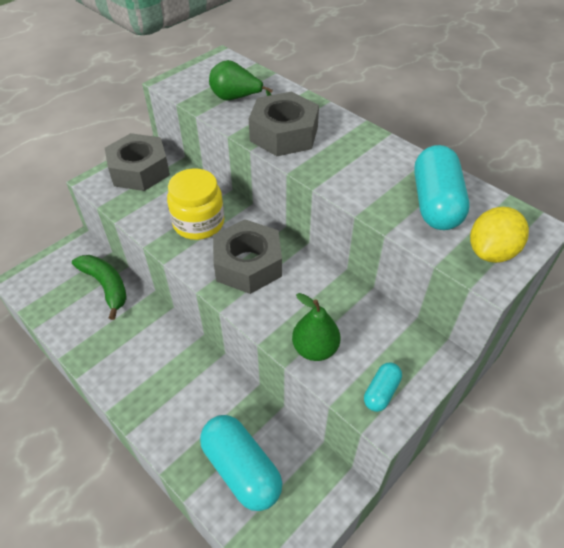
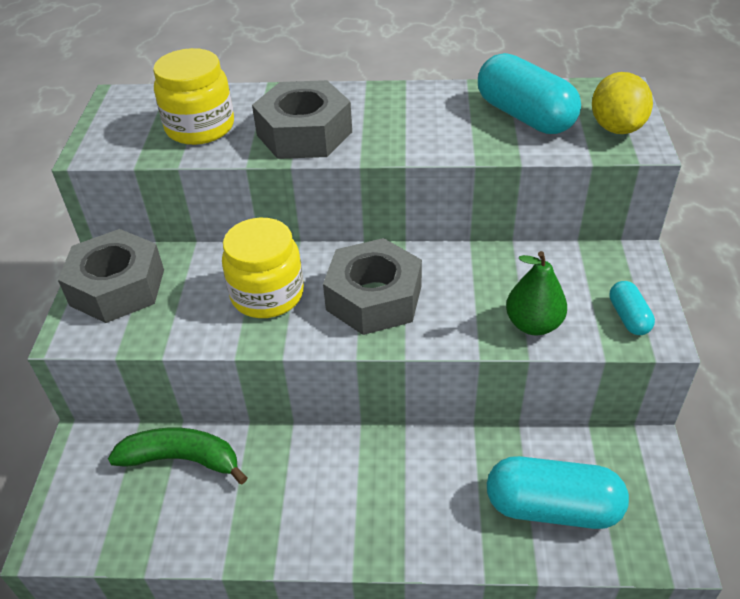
camera: 40 degrees left, 5 degrees down
green pear [209,60,273,101] -> yellow jar [153,48,234,145]

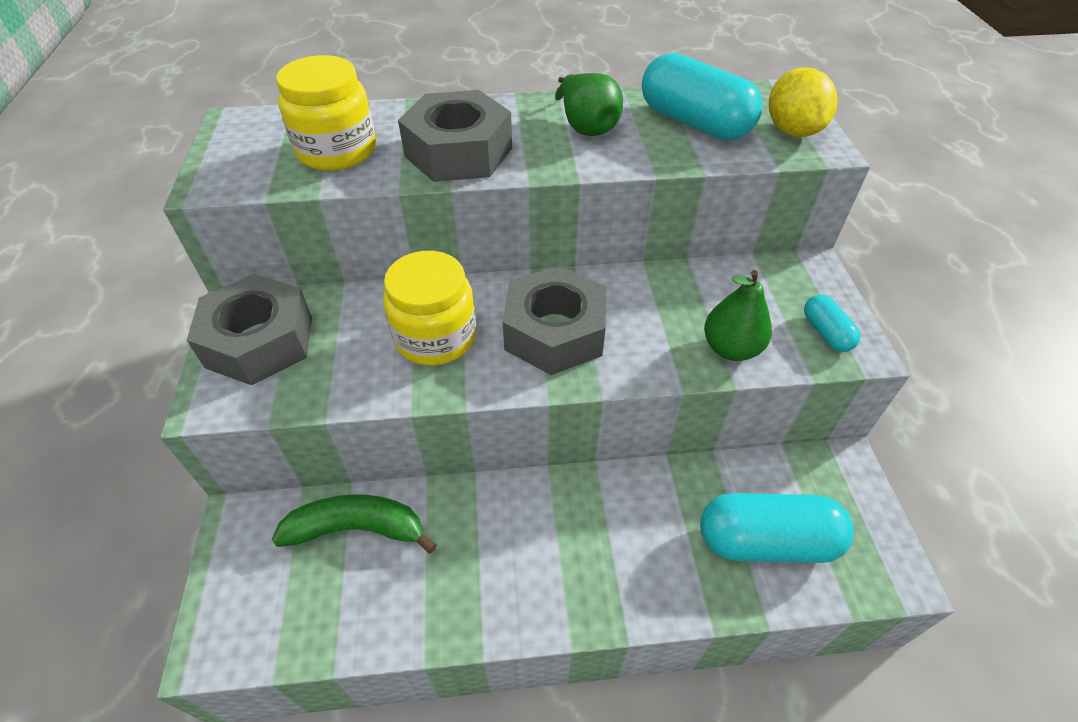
camera: 10 degrees left, 5 degrees up
none -> green pear [555,73,623,136]

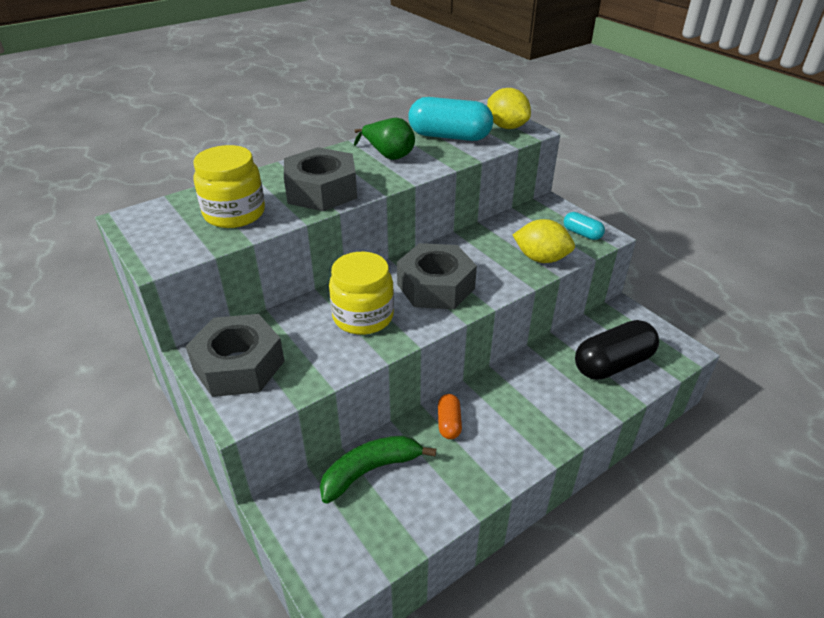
camera: 30 degrees left, 10 degrees down
turquoise capsule [700,493,854,563] -> black capsule [575,320,659,380]
green pear [704,270,772,361] -> yellow lemon [513,219,575,263]
none -> orange capsule [438,394,462,439]

